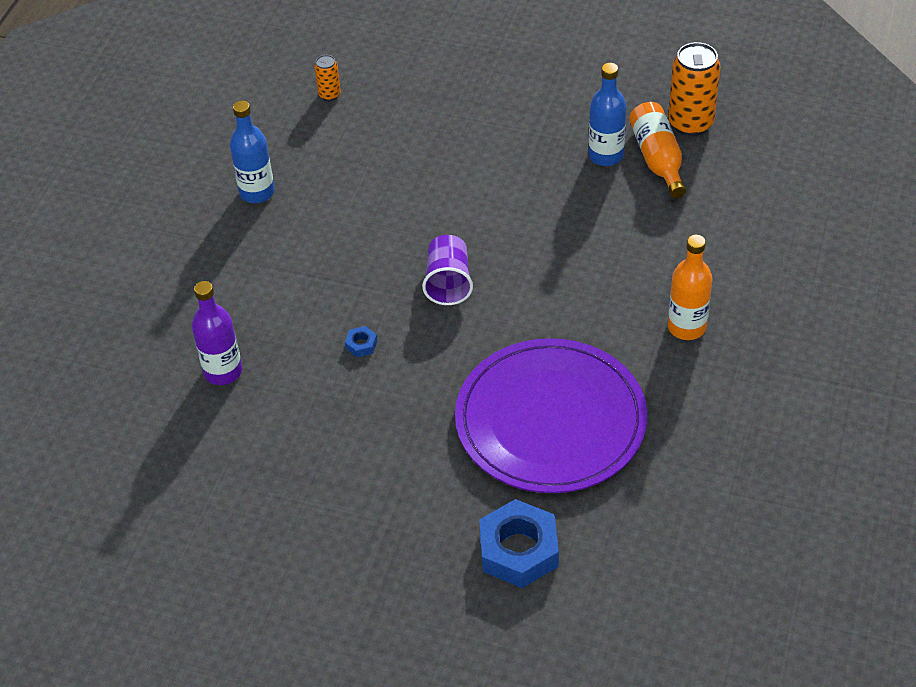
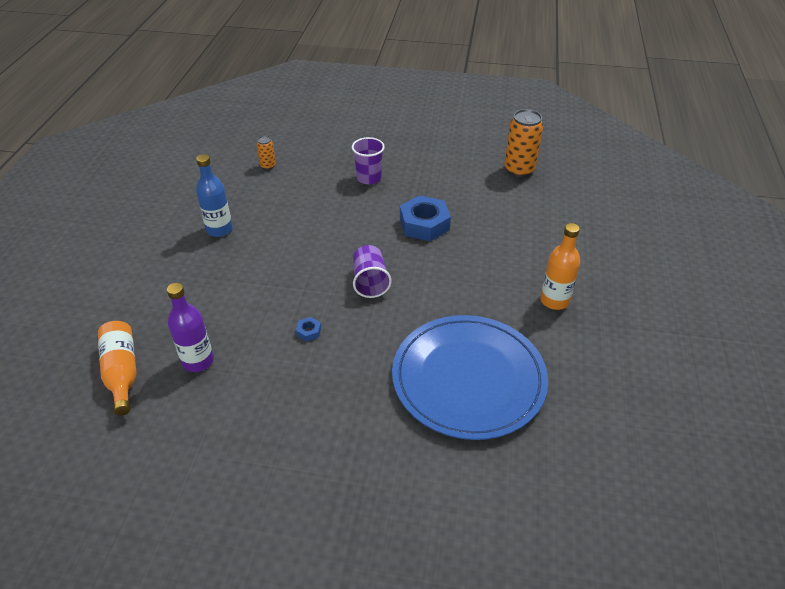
camera: 10 degrees left, 5 degrees down
purple plate [455,338,647,493] -> blue plate [392,315,548,440]
blue nut [479,499,559,588] -> blue nut moved to [400,195,451,241]
blue bottle [588,63,627,166] -> none
orange bottle [629,102,686,198] -> orange bottle moved to [98,321,137,415]
none -> purple cup [352,137,385,184]

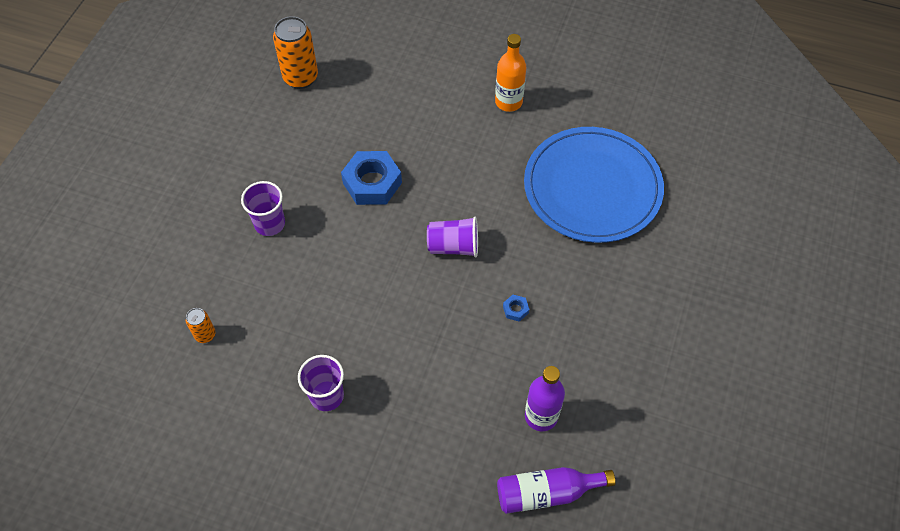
camera: 80 degrees left, 15 degrees up
orange bottle [98,321,137,415] -> purple bottle [497,467,615,514]
blue bottle [196,154,233,237] -> purple cup [298,355,344,411]

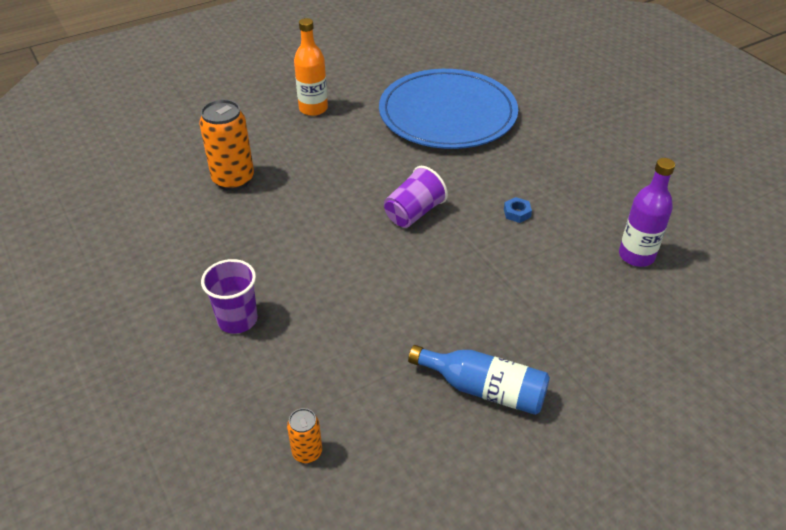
camera: 50 degrees left, 15 degrees down
orange can [273,16,318,89] -> orange can moved to [199,99,254,191]
purple cup [298,355,344,411] -> blue bottle [408,345,550,415]
blue nut [341,151,402,205] -> none
purple bottle [497,467,615,514] -> none

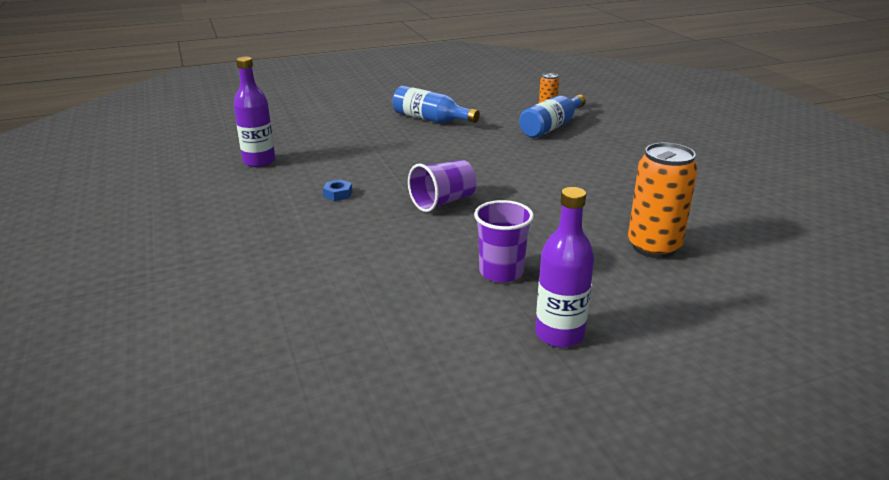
camera: 170 degrees left, 15 degrees down
purple cup [201,259,258,334] -> purple cup moved to [474,200,534,283]
orange bottle [294,18,328,116] -> purple bottle [535,187,594,348]
blue plate [379,69,518,149] -> none
none -> blue bottle [519,95,586,138]

